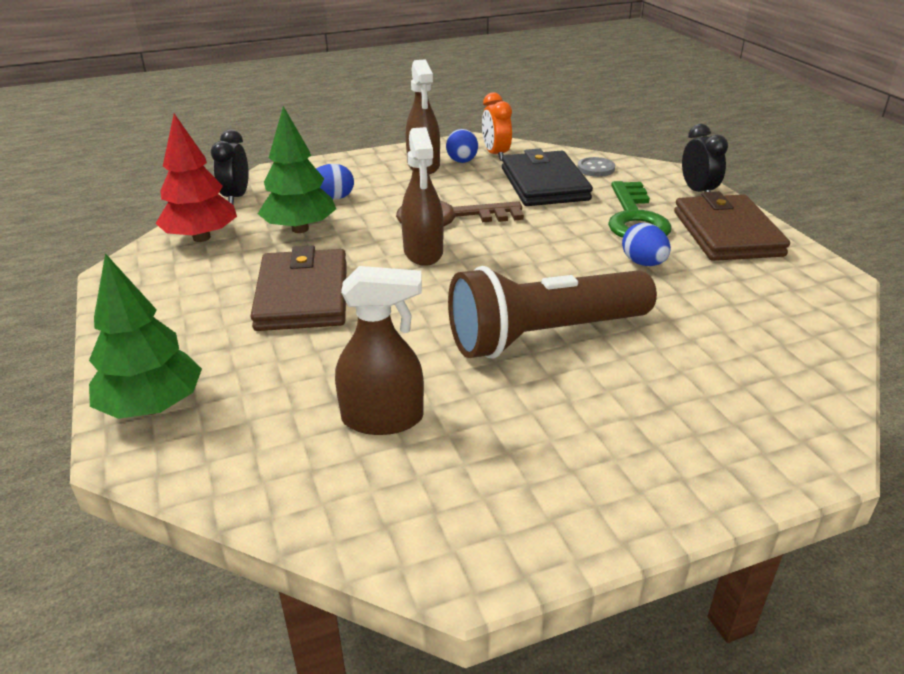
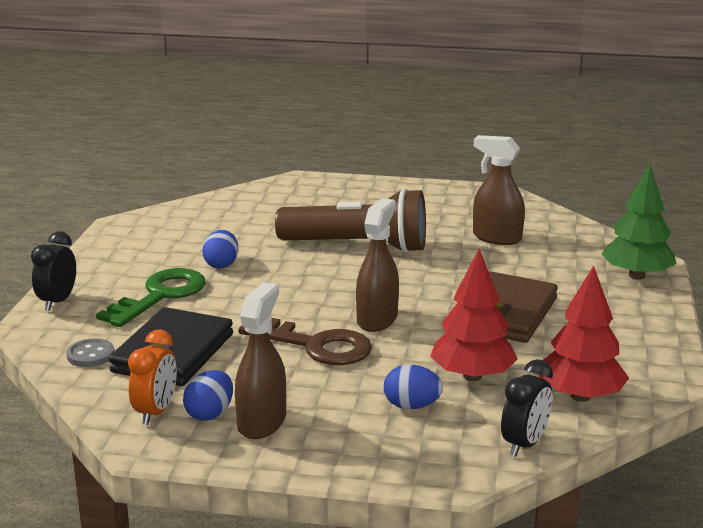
camera: 150 degrees left, 10 degrees down
green tree [258,106,336,233] -> red tree [430,249,518,381]
brown wallet [674,191,790,261] -> none

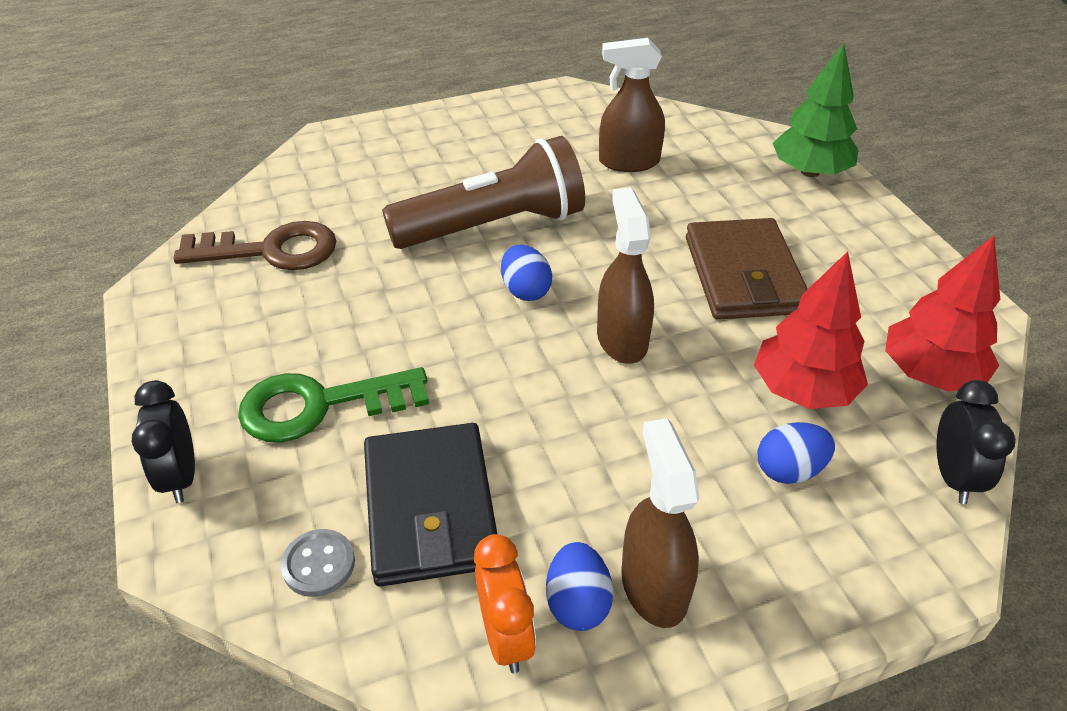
camera: 30 degrees left, 20 degrees up
green key [96,268,206,327] -> green key turned 105 degrees counterclockwise [238,367,429,442]
blue egg [202,230,238,269] -> blue egg moved to [501,245,552,301]
brown key [239,318,372,365] -> brown key moved to [173,221,337,270]

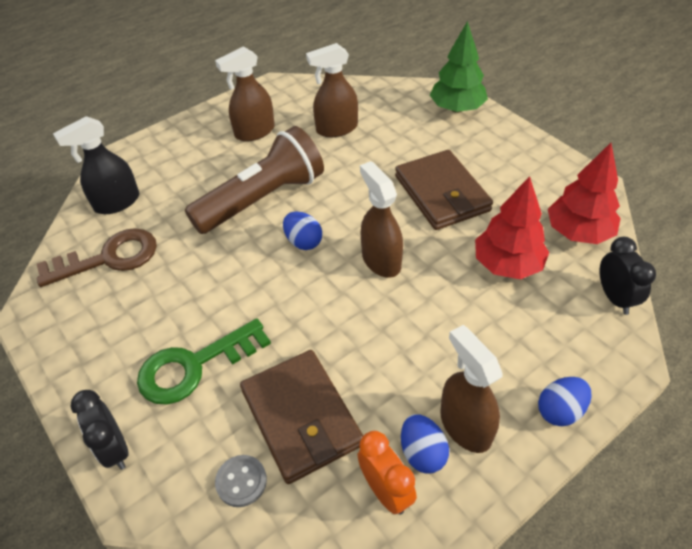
camera: 15 degrees left, 5 degrees up
black wallet [364,423,497,587] -> brown wallet [240,350,363,484]
blue egg [758,422,835,484] -> blue egg moved to [538,377,592,426]
none -> black spray bottle [53,116,139,214]
none -> brown spray bottle [215,46,275,141]

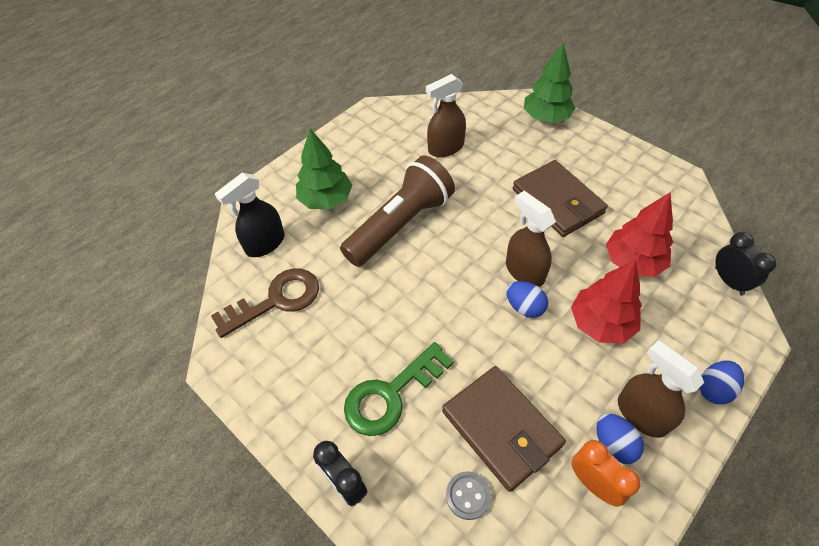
camera: 10 degrees left, 5 degrees up
brown spray bottle [215,46,275,141] -> none
blue egg [283,211,322,250] -> blue egg moved to [506,281,548,318]
red tree [548,143,621,244] -> red tree moved to [571,259,642,344]
none -> green tree [296,129,353,209]

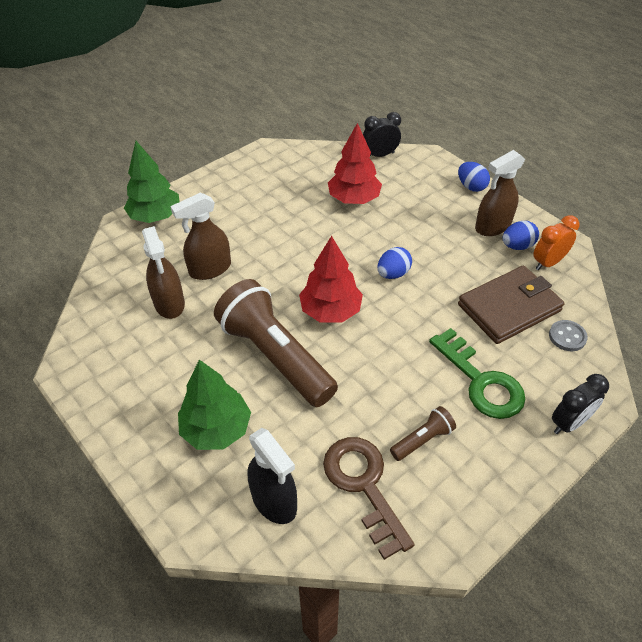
camera: 85 degrees left, 5 degrees down
brown spray bottle [506,191,556,287] -> brown spray bottle moved to [170,192,231,280]
brown wallet [513,160,608,237] -> none
red tree [571,259,642,344] -> red tree moved to [299,236,363,322]
none -> brown flashlight [390,406,456,461]

